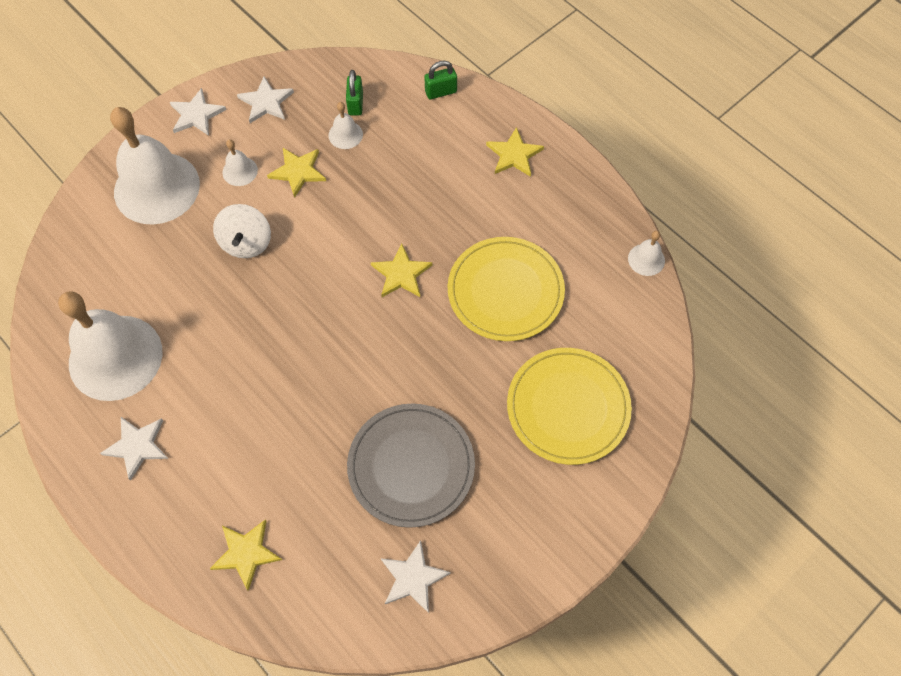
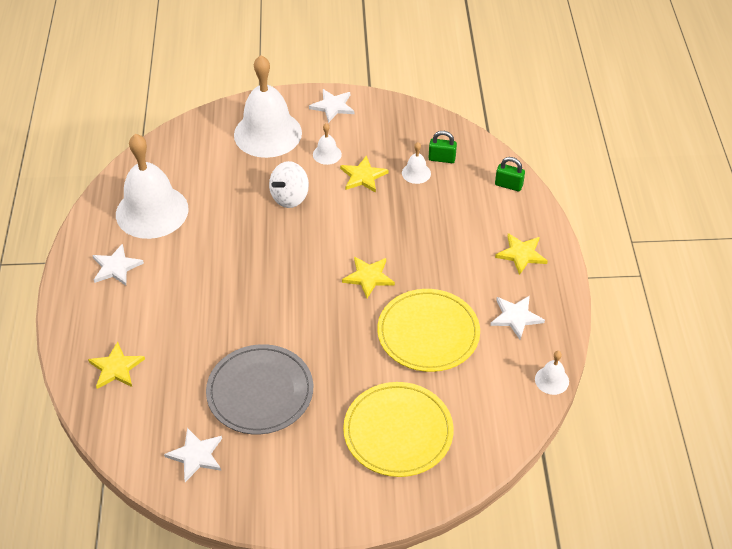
camera: 40 degrees right, 15 degrees down
white star [237,76,294,123] -> white star moved to [490,296,545,340]
green padlock [346,70,363,115] -> green padlock turned 60 degrees clockwise [429,131,457,163]

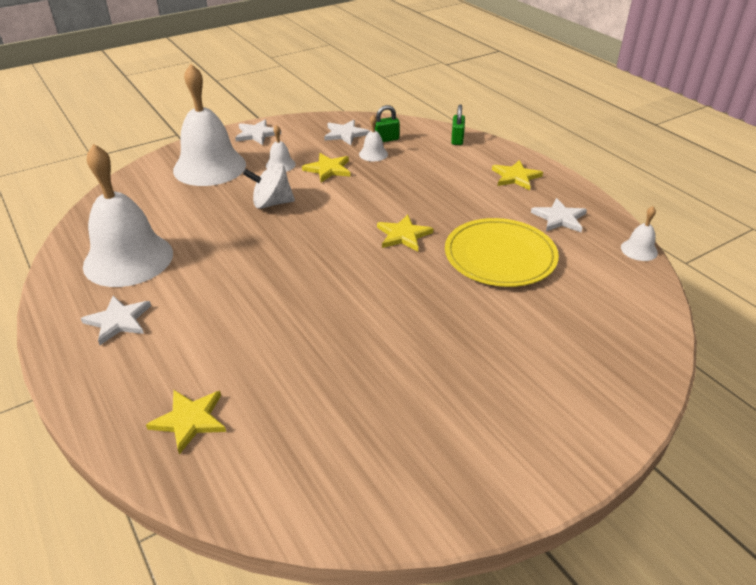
camera: 30 degrees left, 10 degrees down
white star [164,428,222,482] -> white star moved to [324,120,370,145]
grey plate [206,344,313,434] -> none
white spinning top [269,161,309,208] -> white spinning top turned 75 degrees clockwise [243,163,295,209]
yellow plate [343,382,454,477] -> none
green padlock [495,157,525,191] -> green padlock turned 75 degrees counterclockwise [451,104,465,145]

